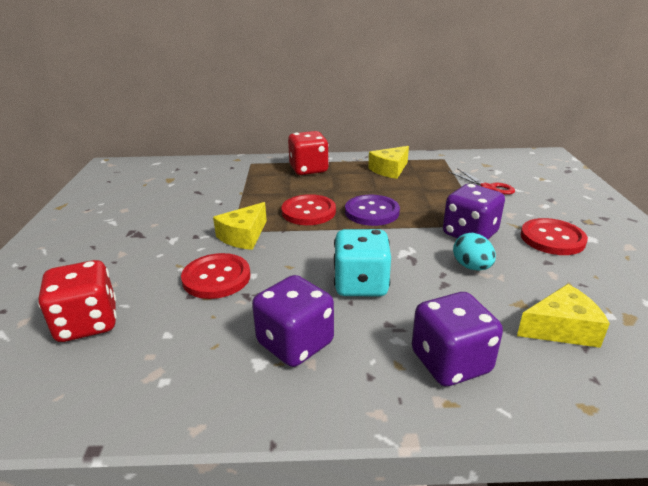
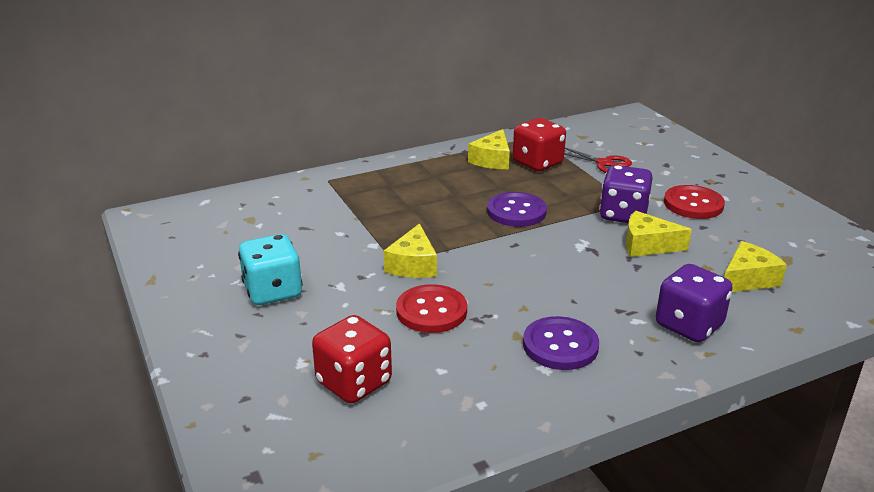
camera: 25 degrees left, 0 degrees up
purple dice [252,275,334,367] -> purple button [523,316,599,370]
red button [282,194,336,225] -> none
red dice [288,131,329,175] -> red dice moved to [513,118,566,171]
turquoise dice [334,229,391,296] -> turquoise dice moved to [238,234,303,305]
turquoise egg [453,233,496,271] -> yellow cheese [626,211,692,257]

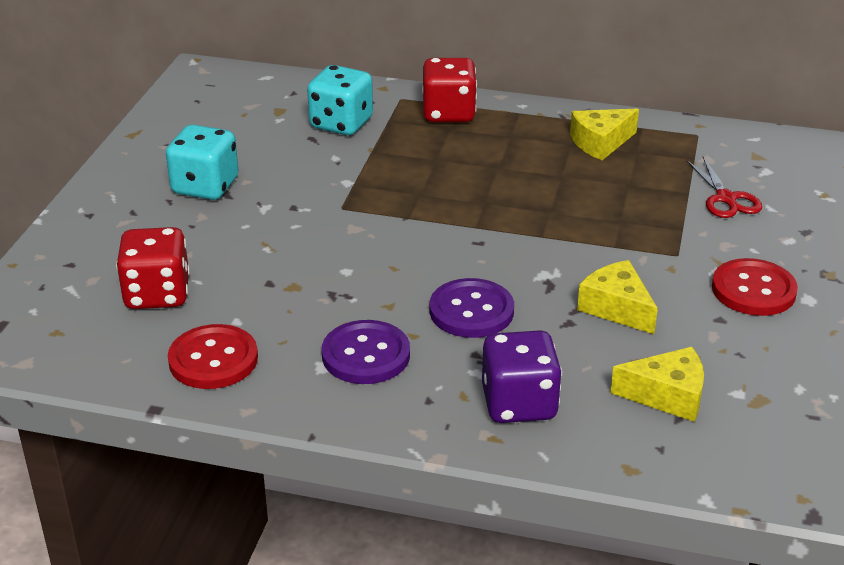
camera: 40 degrees right, 5 degrees up
yellow cheese [384,223,437,278] -> none
red button [396,284,467,333] -> red button moved to [168,324,258,389]
purple button [487,192,547,227] -> purple button moved to [430,278,514,338]
red dice [513,118,566,171] -> red dice moved to [422,58,477,122]
purple dice [599,165,653,223] -> none
none -> turquoise dice [307,65,373,135]

